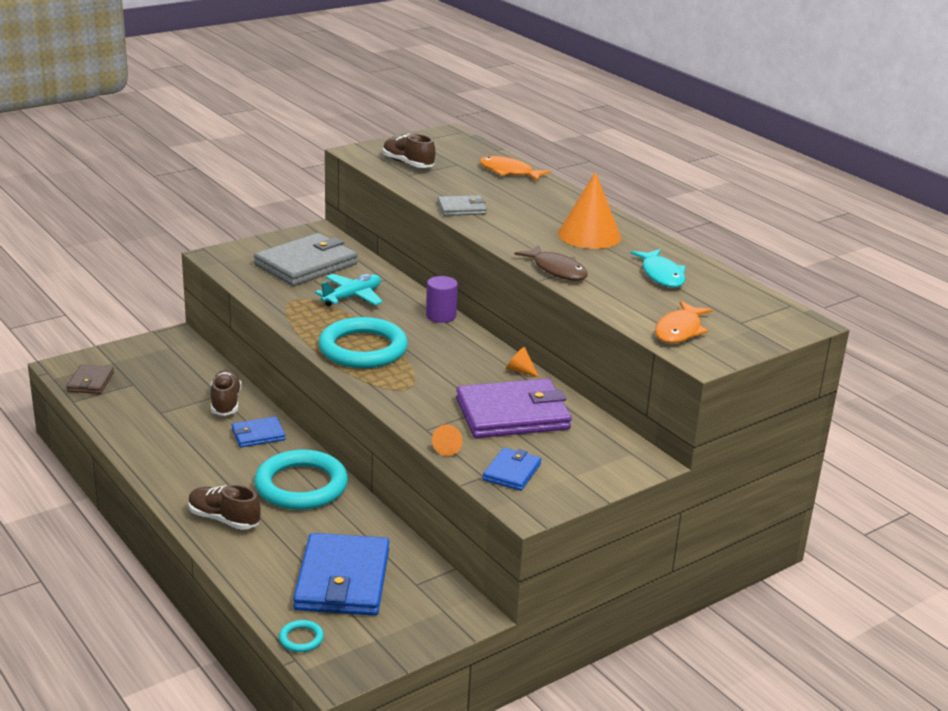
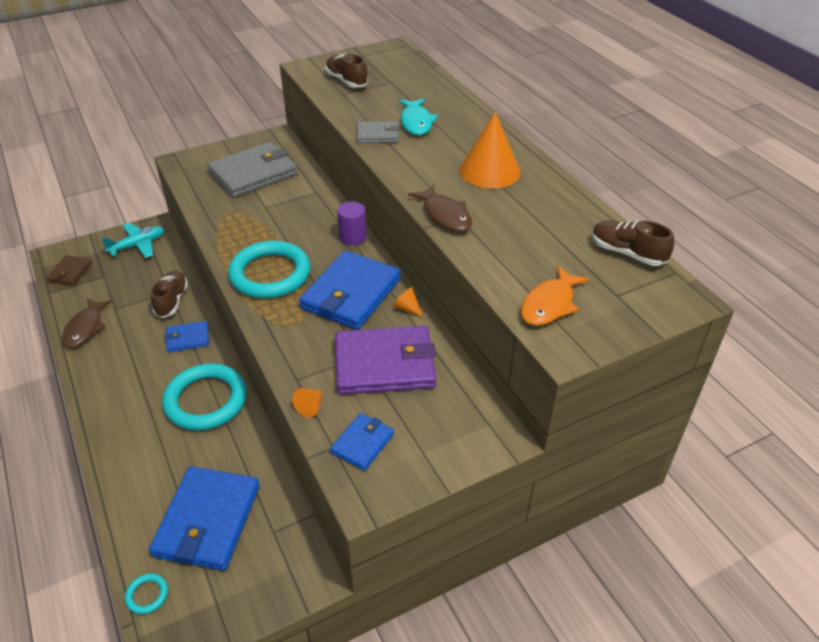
camera: 10 degrees right, 15 degrees up
brown shoe [188,485,261,530] -> brown shoe moved to [592,221,674,266]
turquoise plane [315,274,383,307] -> turquoise plane moved to [102,222,164,258]
orange fish [480,156,551,181] -> none
turquoise fish [631,249,686,288] -> turquoise fish moved to [399,98,438,135]
none -> brown fish [62,298,112,348]
none -> blue wallet [299,250,401,330]

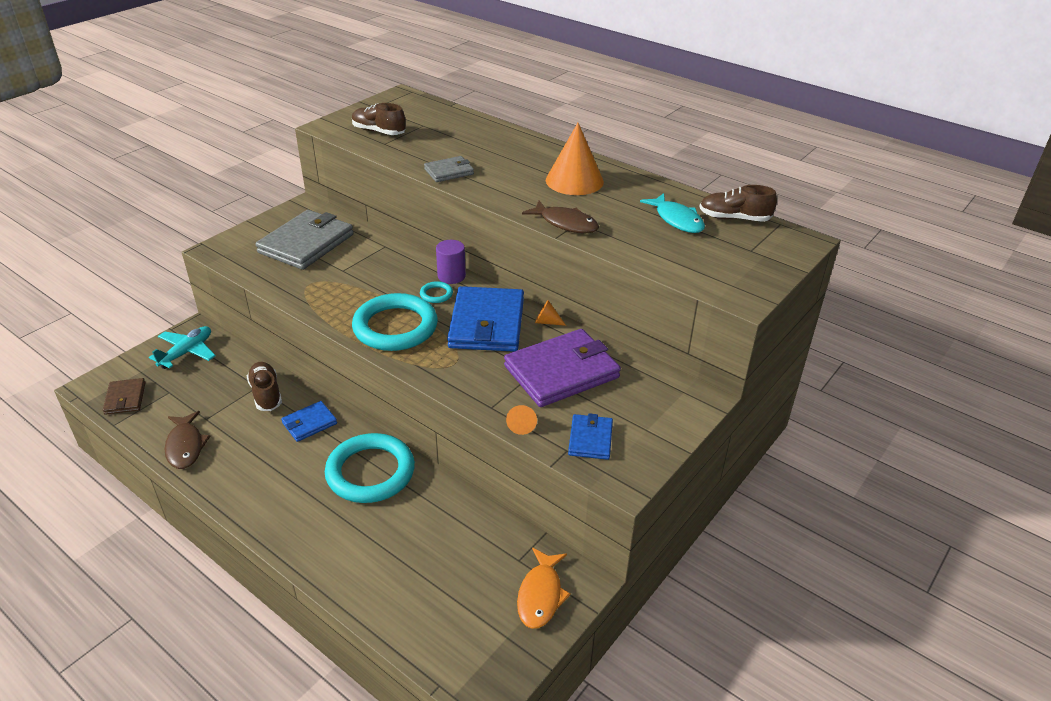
camera: 25 degrees left, 5 degrees down
turquoise ring [125,573,168,614] -> turquoise ring moved to [420,281,453,303]
blue wallet [149,466,260,571] -> none
turquoise fish [399,98,438,135] -> turquoise fish moved to [640,193,705,233]
orange fish [521,266,590,326] -> orange fish moved to [517,548,571,629]

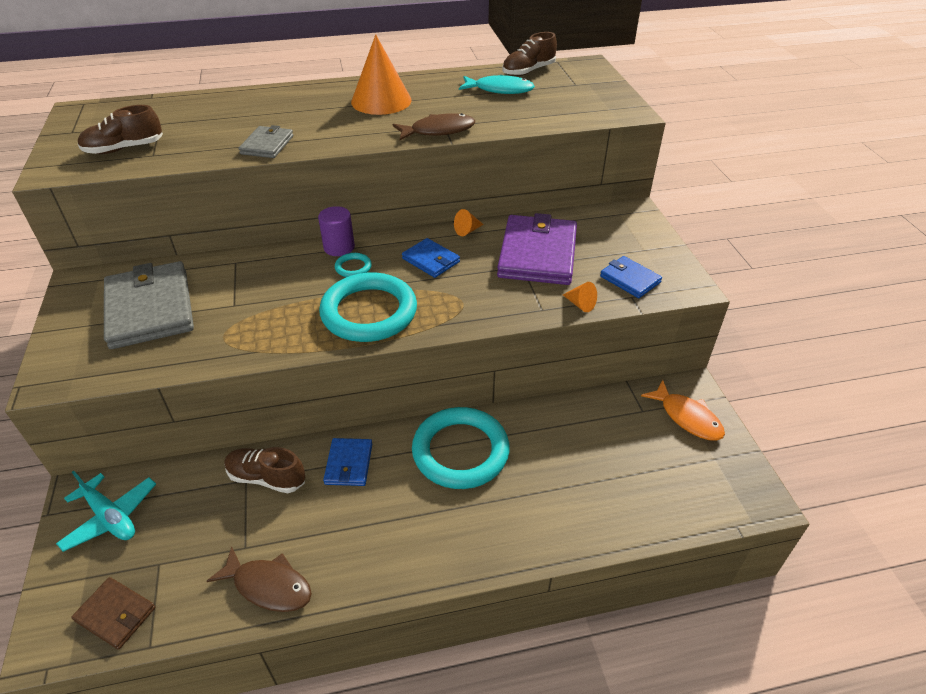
camera: 50 degrees left, 5 degrees up
turquoise plane [149,326,216,369] -> turquoise plane turned 150 degrees clockwise [56,471,156,552]
blue wallet [447,286,524,352] -> blue wallet [402,238,460,278], size x0.51

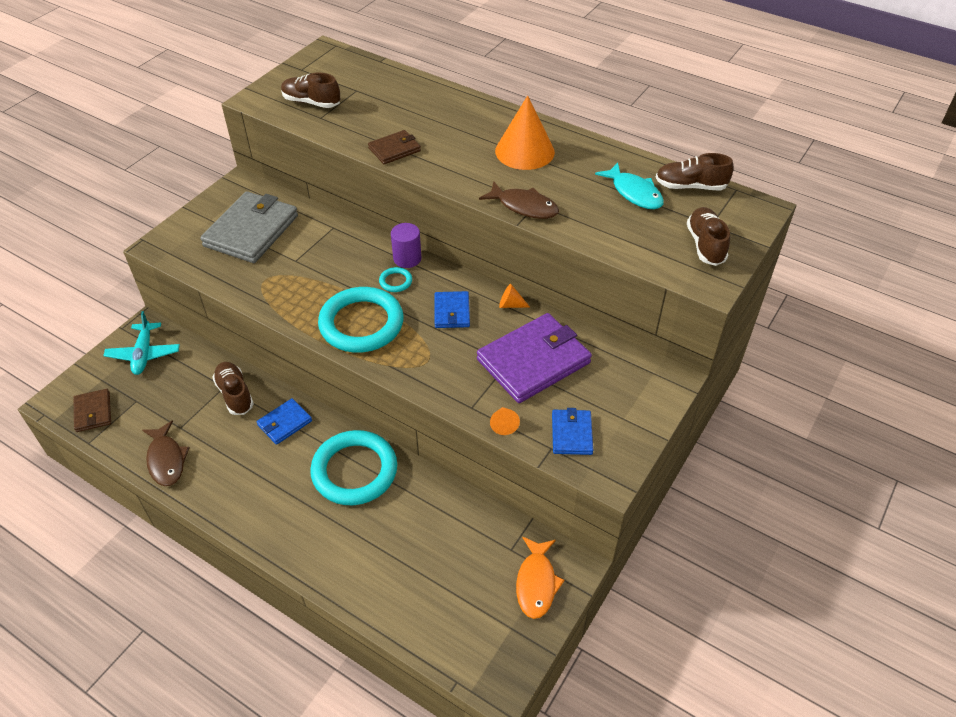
camera: 45 degrees right, 5 degrees up
grey wallet [239,125,293,158] -> brown wallet [368,130,421,164]
none -> brown shoe [687,207,730,266]

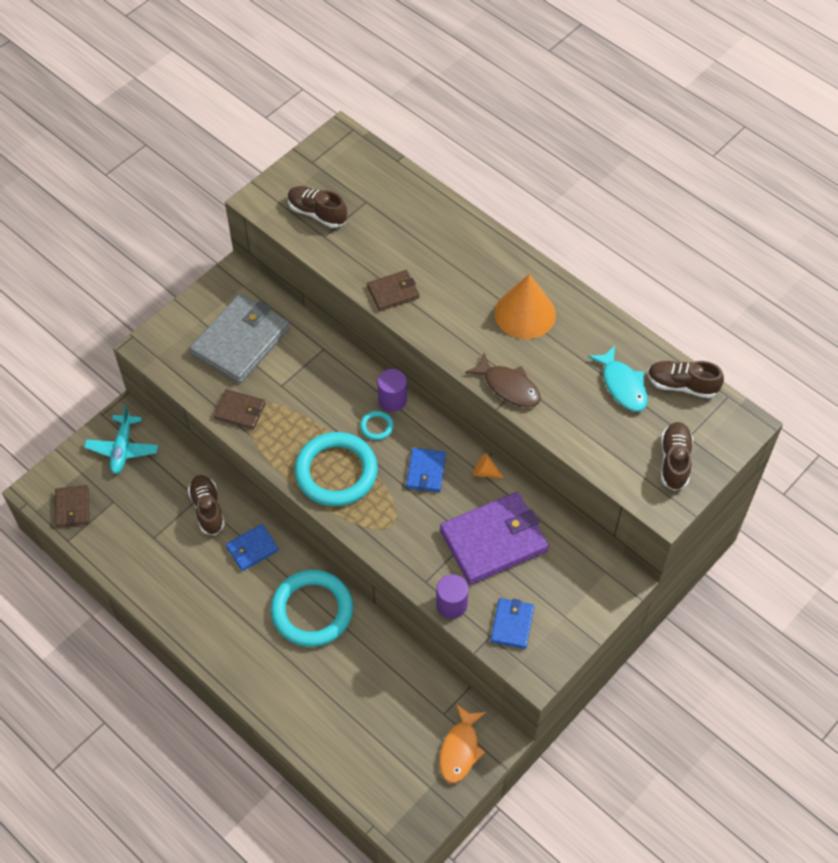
camera: 10 degrees right, 10 degrees up
brown fish [142,420,190,486] -> none
orange cone [490,407,520,435] -> purple cylinder [436,574,469,619]
none -> brown wallet [214,389,266,430]

